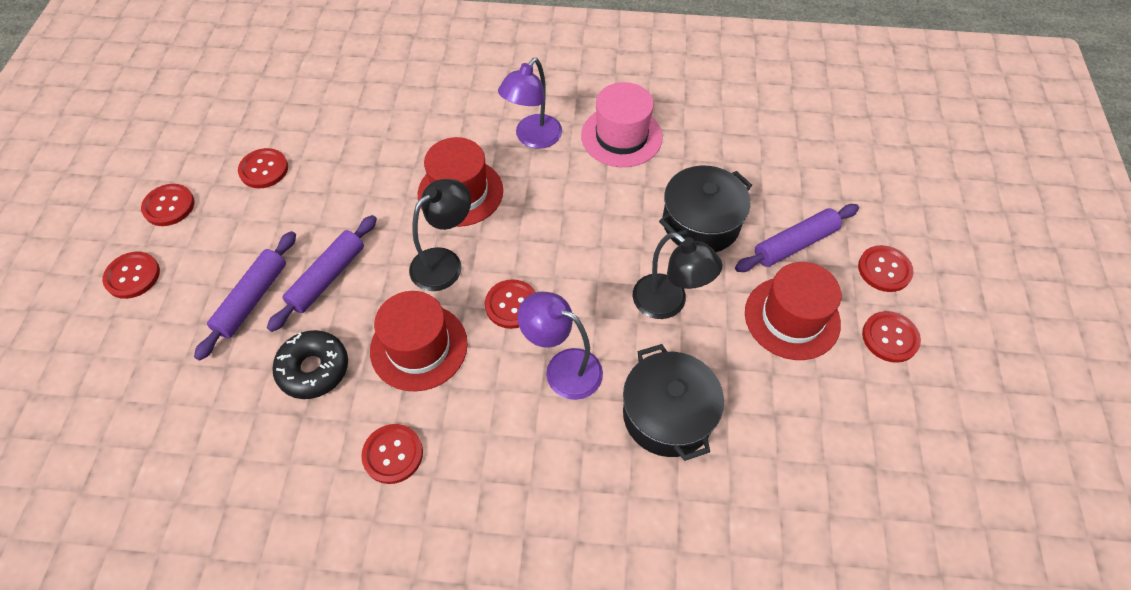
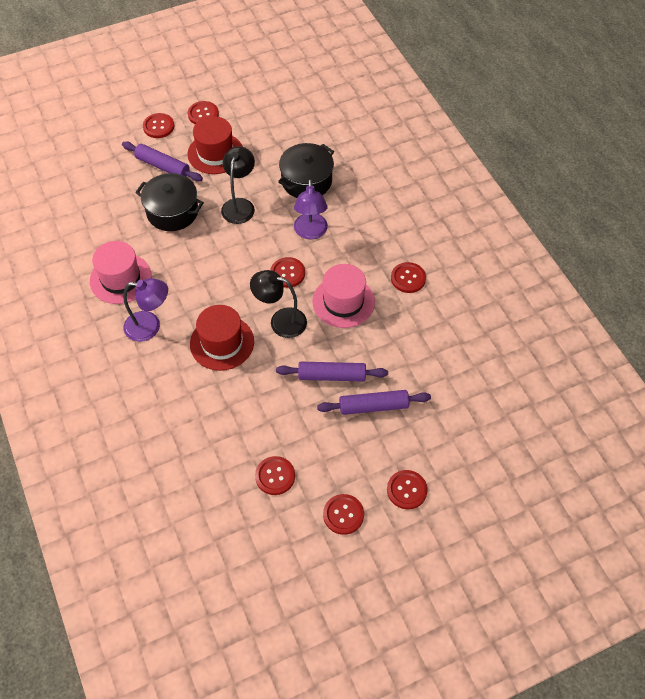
camera: 120 degrees left, 0 degrees up
black donut [272,330,348,399] -> none
red hat [370,291,468,391] -> pink hat [312,264,375,328]

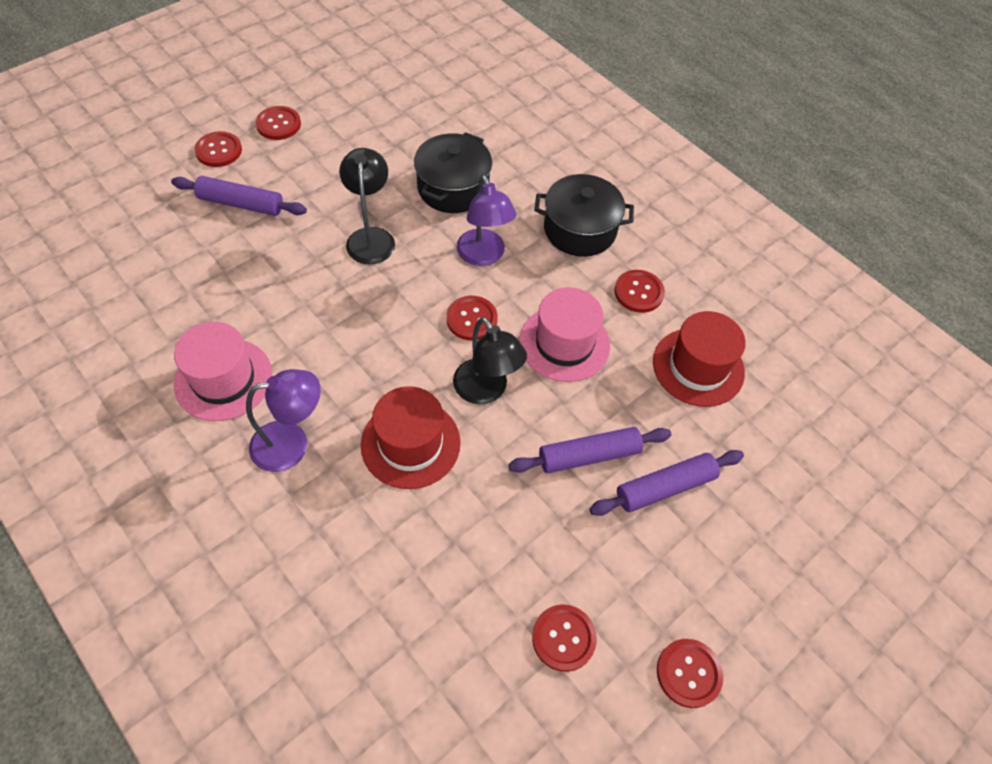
camera: 20 degrees left, 0 degrees up
black pot [135,173,204,231] -> black pot moved to [534,174,634,257]
red hat [187,116,243,174] -> red hat moved to [653,311,746,407]
black lamp [250,270,307,338] -> black lamp turned 120 degrees counterclockwise [453,317,527,404]
red button [387,470,428,509] -> none

